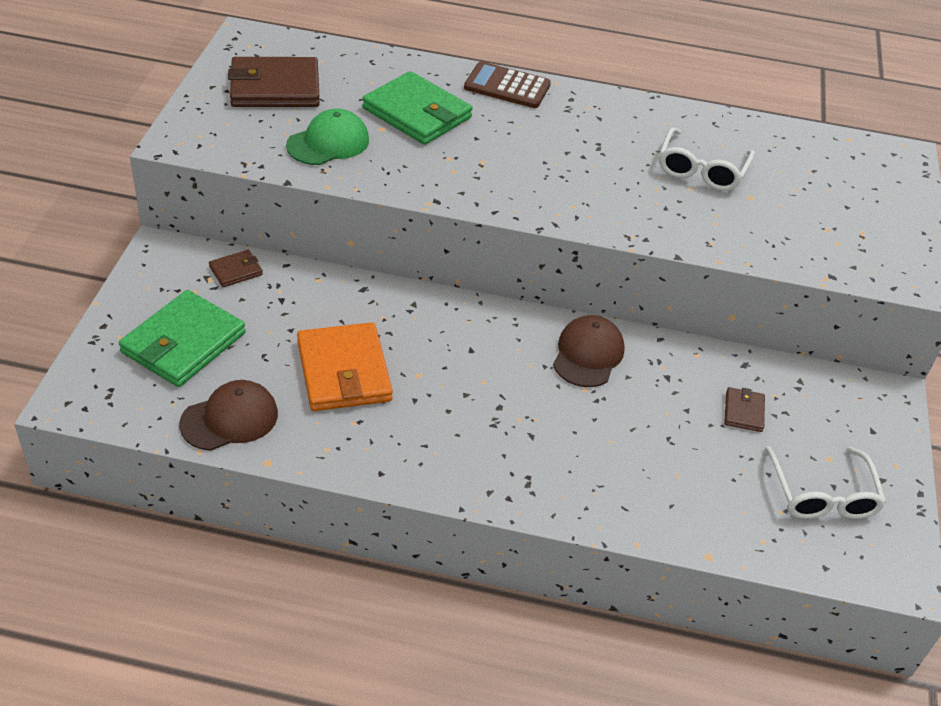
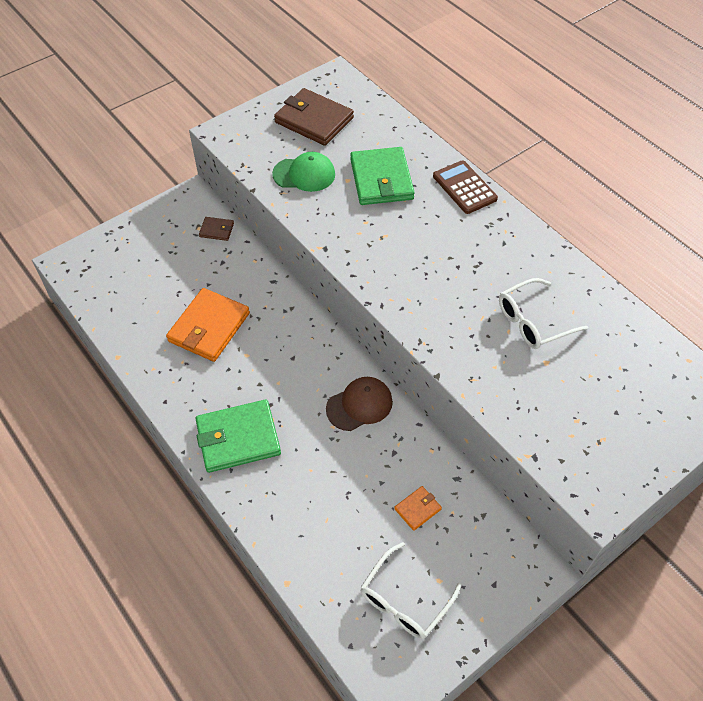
camera: 45 degrees right, 10 degrees up
green wallet [119,290,246,387] -> green wallet moved to [196,400,281,473]
brown cap [179,380,278,451] -> none
brown wallet [724,387,765,432] -> orange wallet [394,486,442,531]

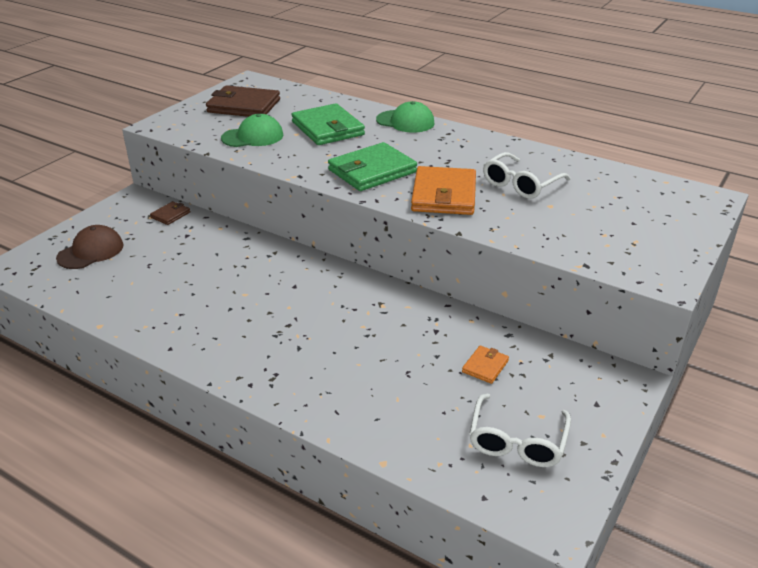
camera: 20 degrees left, 20 degrees down
orange wallet [166,288,250,362] -> orange wallet moved to [411,166,476,215]
green wallet [196,400,281,473] -> green wallet moved to [328,142,417,191]
brown wallet [199,217,234,241] -> brown wallet turned 45 degrees counterclockwise [150,201,190,225]
brown cap [326,377,393,431] -> brown cap moved to [56,225,124,269]
brown calculator [433,160,498,214] -> green cap [376,101,435,133]

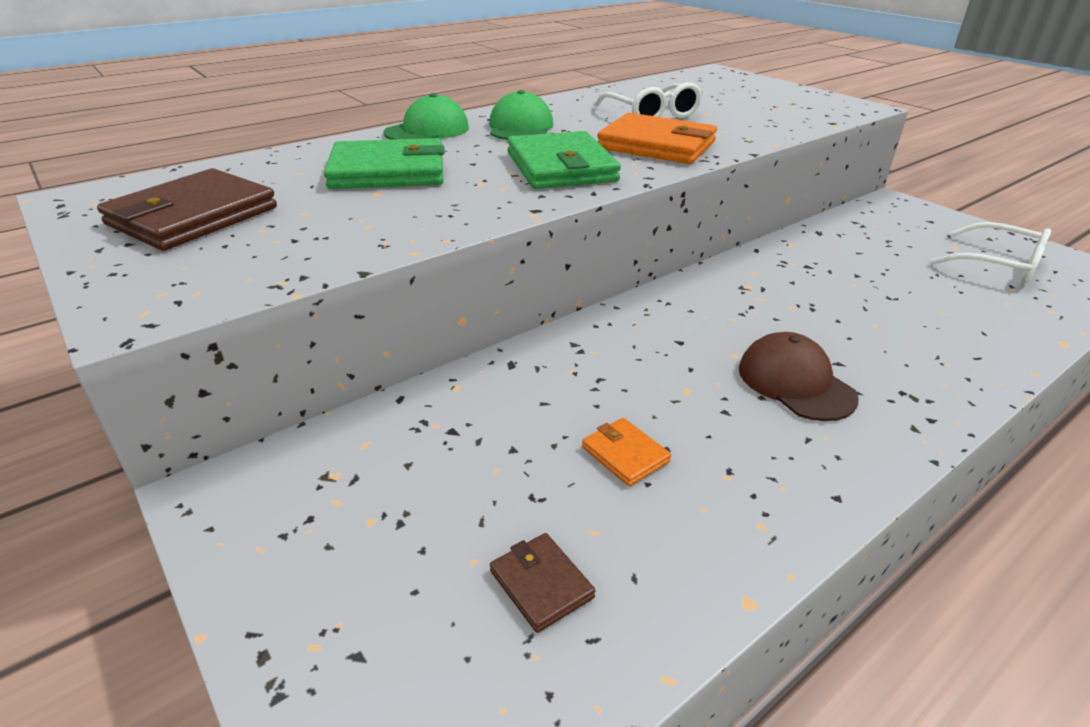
camera: 70 degrees left, 0 degrees up
brown cap [56,225,124,269] -> brown cap moved to [739,332,859,421]
brown wallet [150,201,190,225] -> brown wallet moved to [490,533,596,633]
green cap [221,114,284,147] -> green cap moved to [489,90,554,140]
orange wallet [462,345,509,384] -> orange wallet moved to [582,418,671,486]

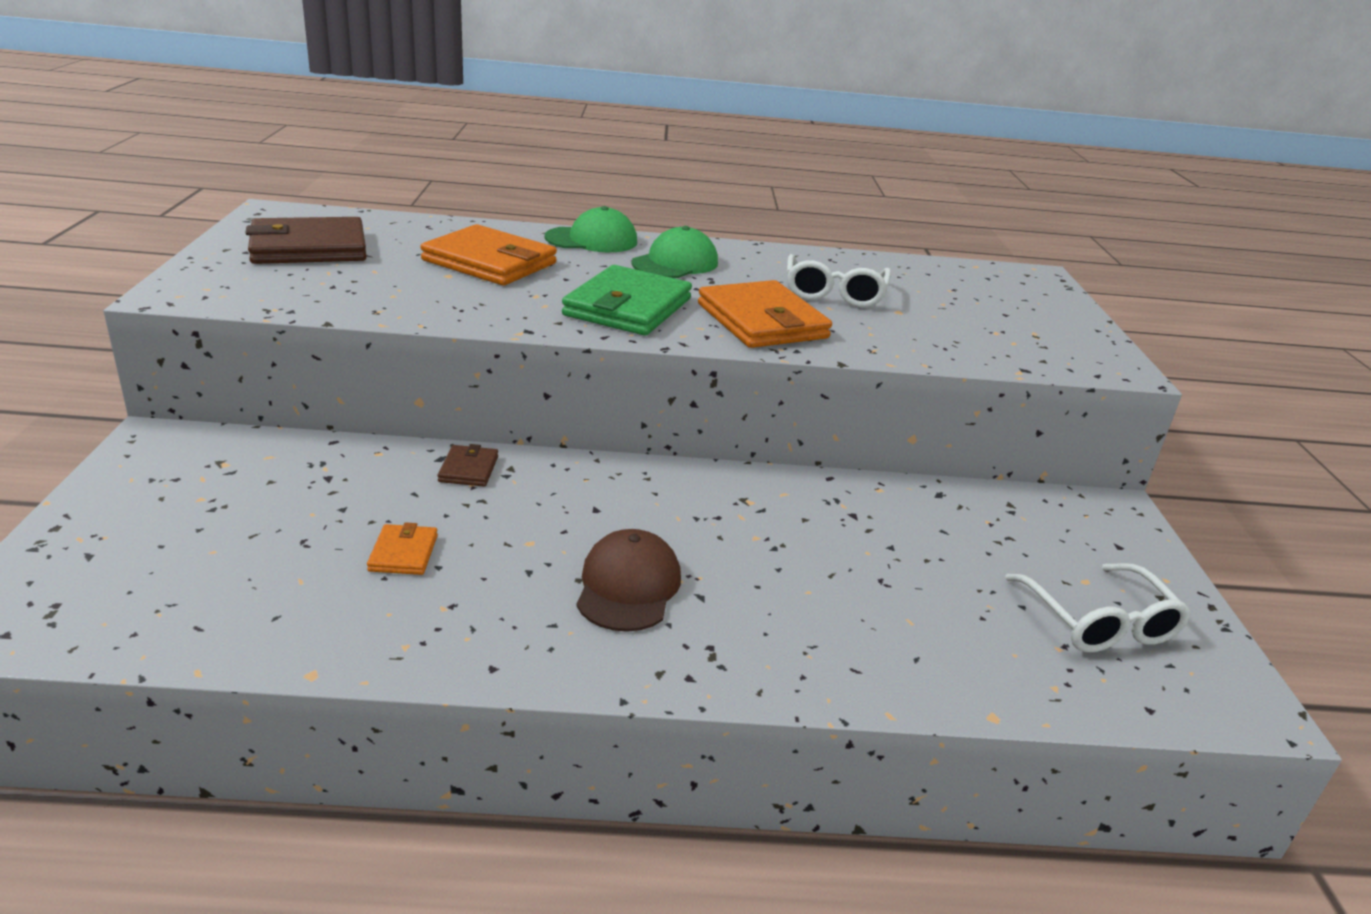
camera: 35 degrees right, 5 degrees down
green wallet [324,138,445,189] -> orange wallet [420,224,557,285]
brown wallet [490,533,596,633] -> brown wallet moved to [437,444,498,487]

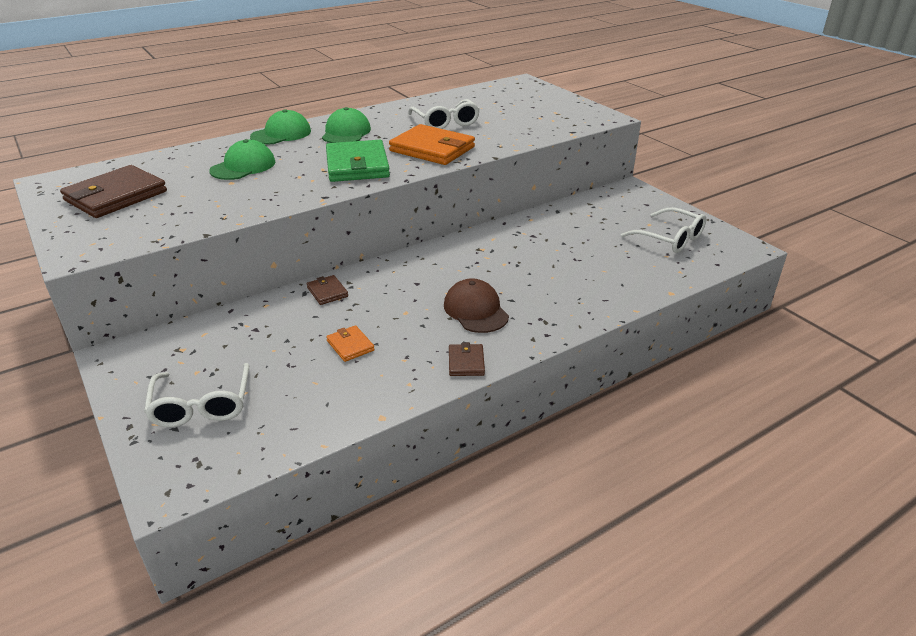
camera: 30 degrees left, 5 degrees up
orange wallet [420,224,557,285] -> green cap [209,139,276,180]
none -> white glasses [144,363,249,427]
none -> brown wallet [449,342,485,376]

